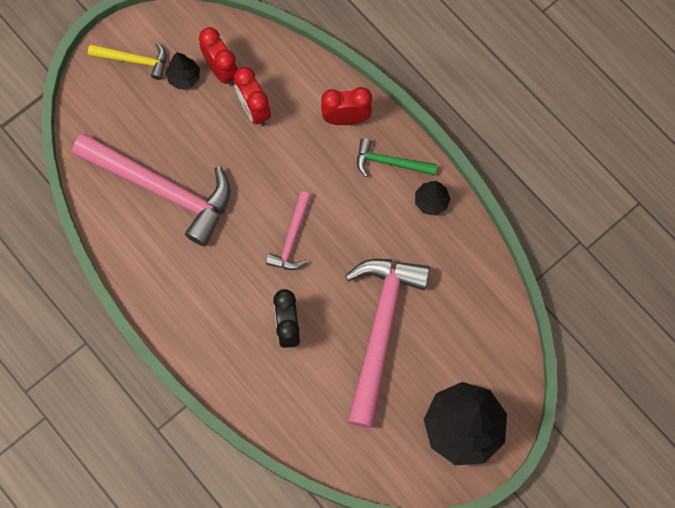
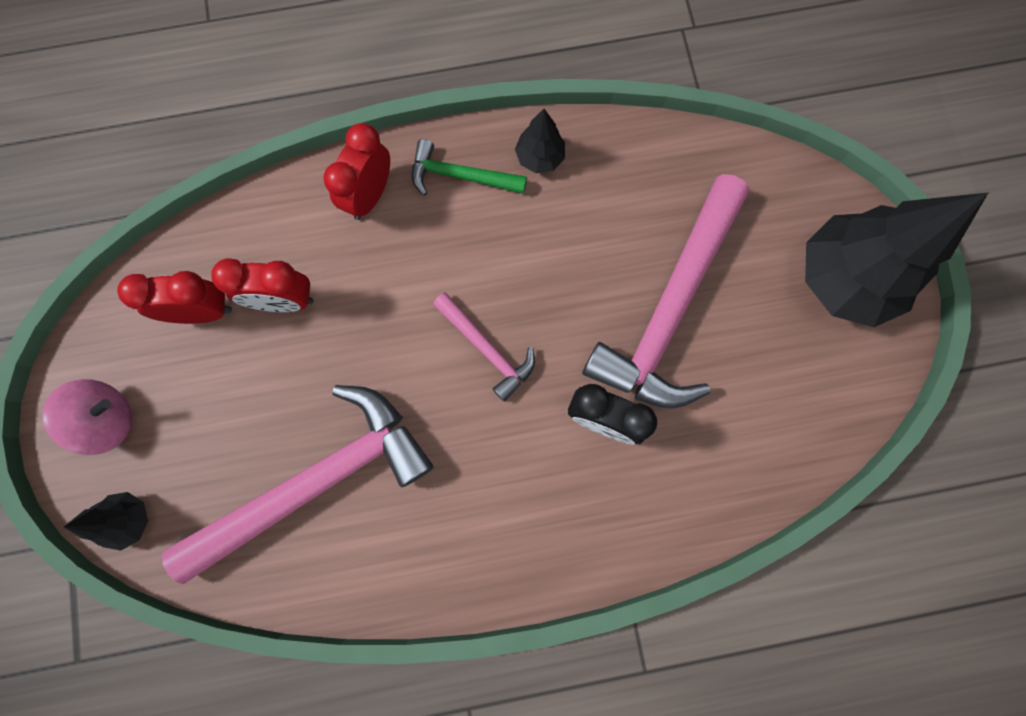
camera: 60 degrees left, 5 degrees up
yellow hammer [88,42,166,80] -> pink spinning top [42,379,132,455]
black tree [165,52,200,89] -> black tree moved to [64,492,148,551]
pink hammer [345,259,430,428] -> pink hammer turned 105 degrees counterclockwise [582,174,749,408]
green hammer [357,138,437,177] -> green hammer turned 60 degrees clockwise [412,139,527,196]

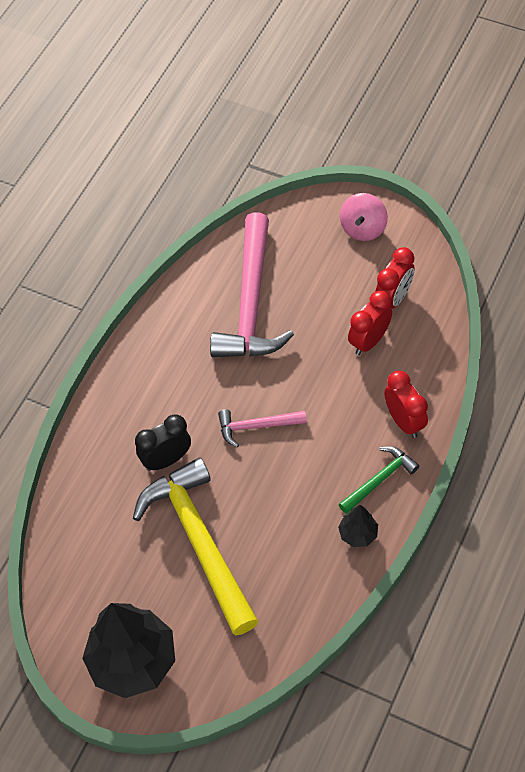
camera: 130 degrees right, 20 degrees down
black tree [64,492,148,551] -> none
pink hammer [582,174,749,408] -> yellow hammer [133,457,259,635]

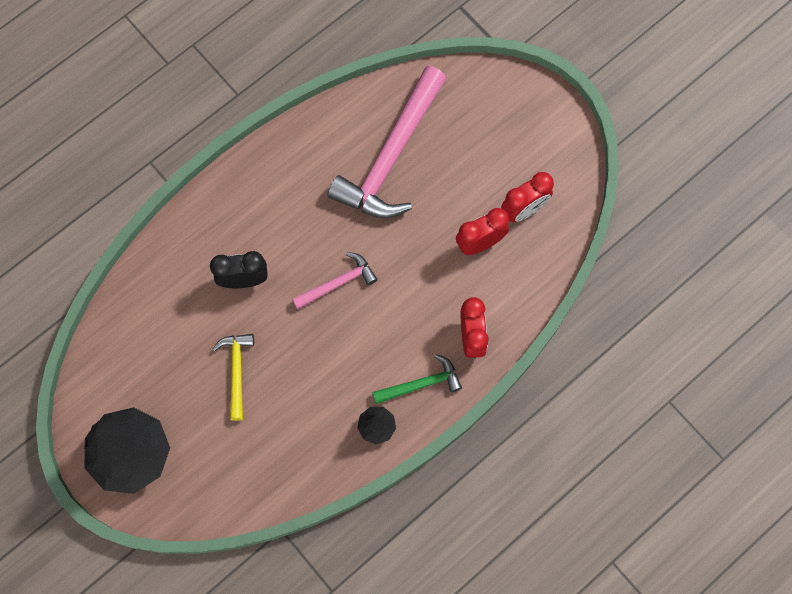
camera: 20 degrees right, 15 degrees up
yellow hammer [133,457,259,635] -> yellow hammer [213,334,254,421], size x0.49
pink hammer [218,410,307,447] -> pink hammer turned 135 degrees clockwise [292,252,378,310]
pink spinning top [340,193,388,241] -> none

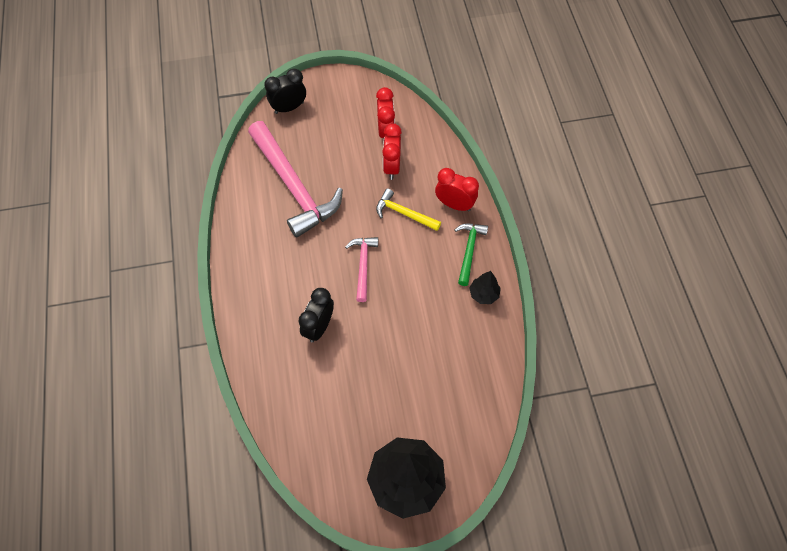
camera: 60 degrees left, 10 degrees down
yellow hammer [213,334,254,421] -> yellow hammer moved to [376,188,441,231]
none -> black clock [264,68,306,114]

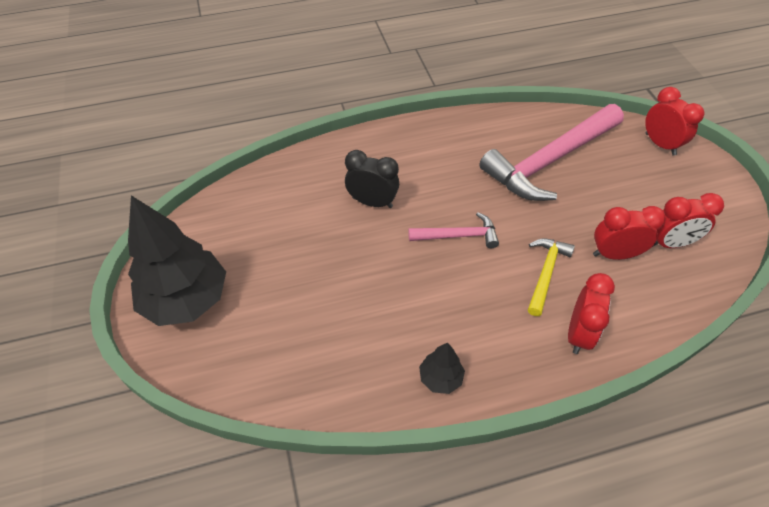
camera: 85 degrees right, 10 degrees down
black clock [264,68,306,114] -> red clock [645,87,704,155]
green hammer [455,224,488,286] -> none

